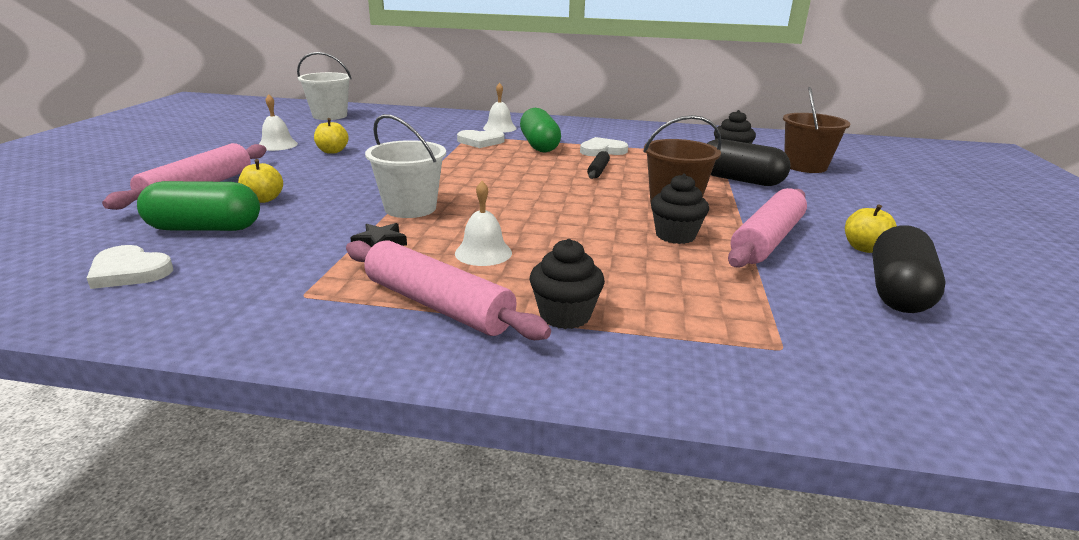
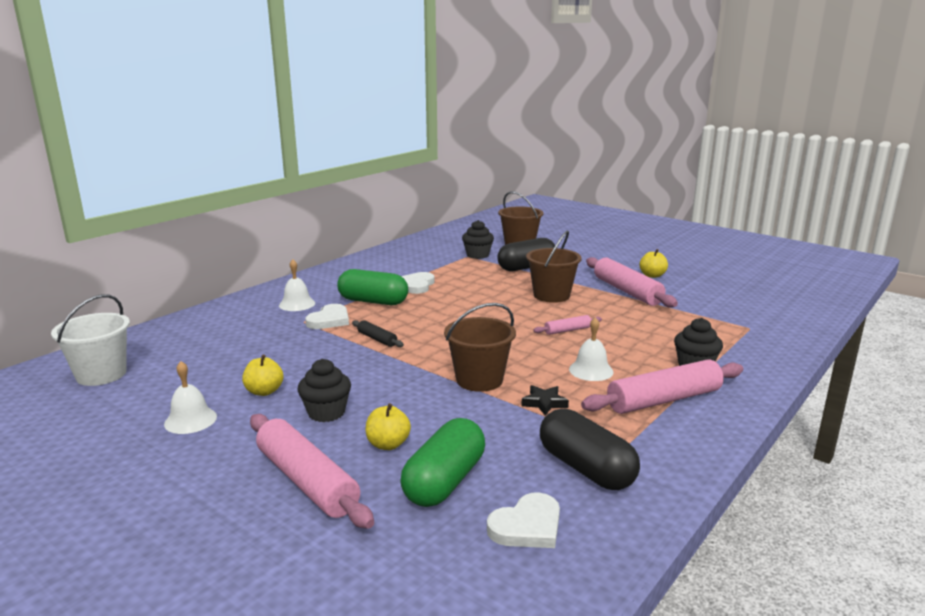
camera: 60 degrees left, 5 degrees down
white bucket [365,114,446,218] -> brown bucket [444,303,516,392]
black rolling pin [587,151,610,179] -> black rolling pin moved to [352,320,404,347]
black cupcake [651,174,709,244] -> black cupcake moved to [298,359,351,422]
black capsule [872,225,946,313] -> black capsule moved to [540,409,640,490]
none -> pink rolling pin [533,315,602,335]

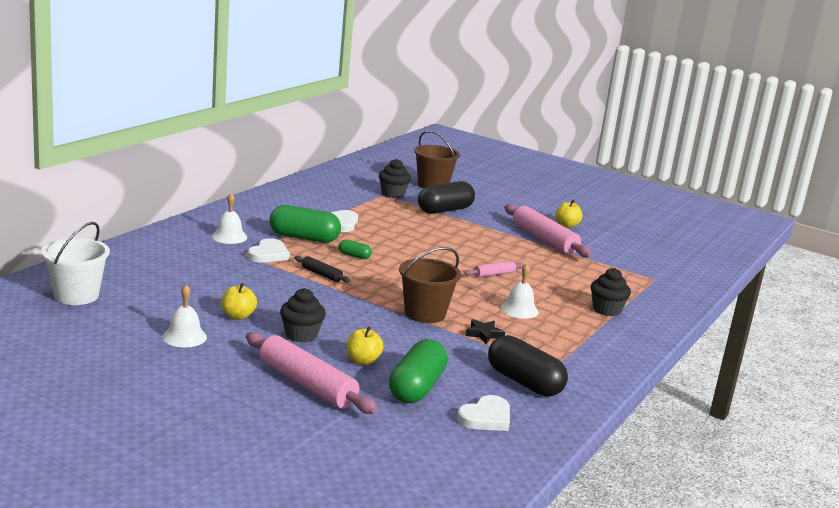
camera: 10 degrees left, 0 degrees up
brown bucket [526,231,582,303] -> none
pink rolling pin [581,359,743,414] -> none
none -> green capsule [339,239,372,259]

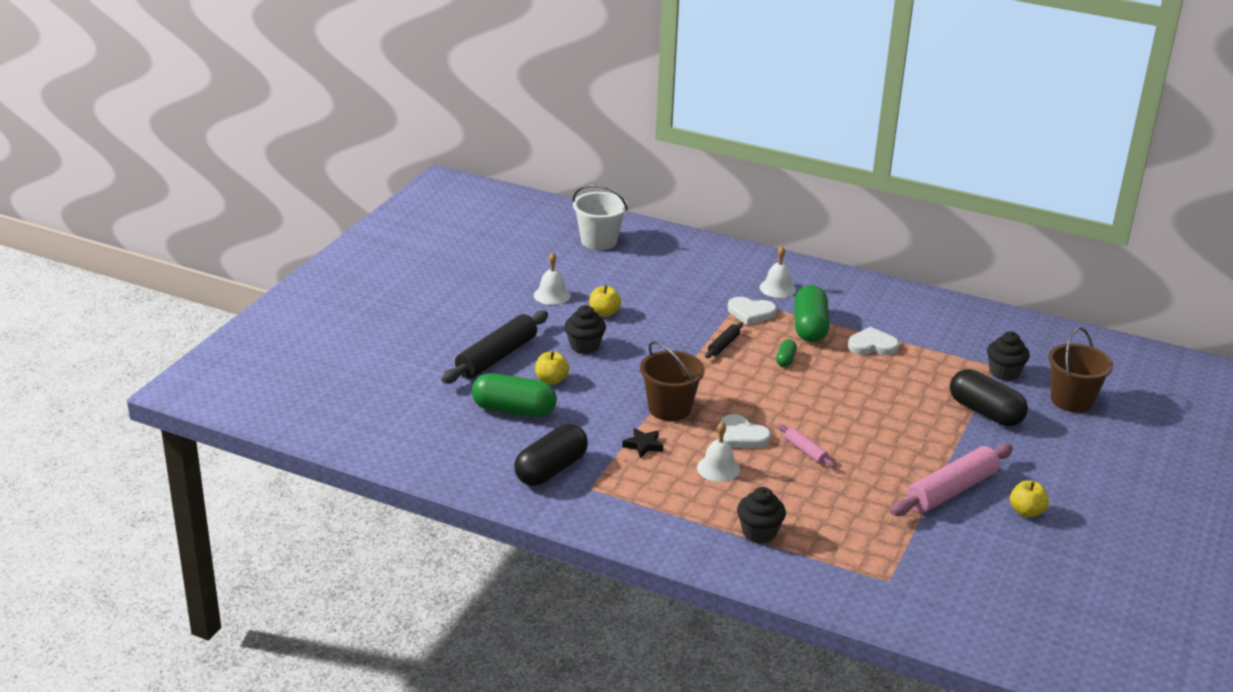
camera: 85 degrees right, 10 degrees up
pink rolling pin [246,332,378,414] -> black rolling pin [442,310,548,384]
white heart [457,395,510,431] -> white heart moved to [720,414,771,448]

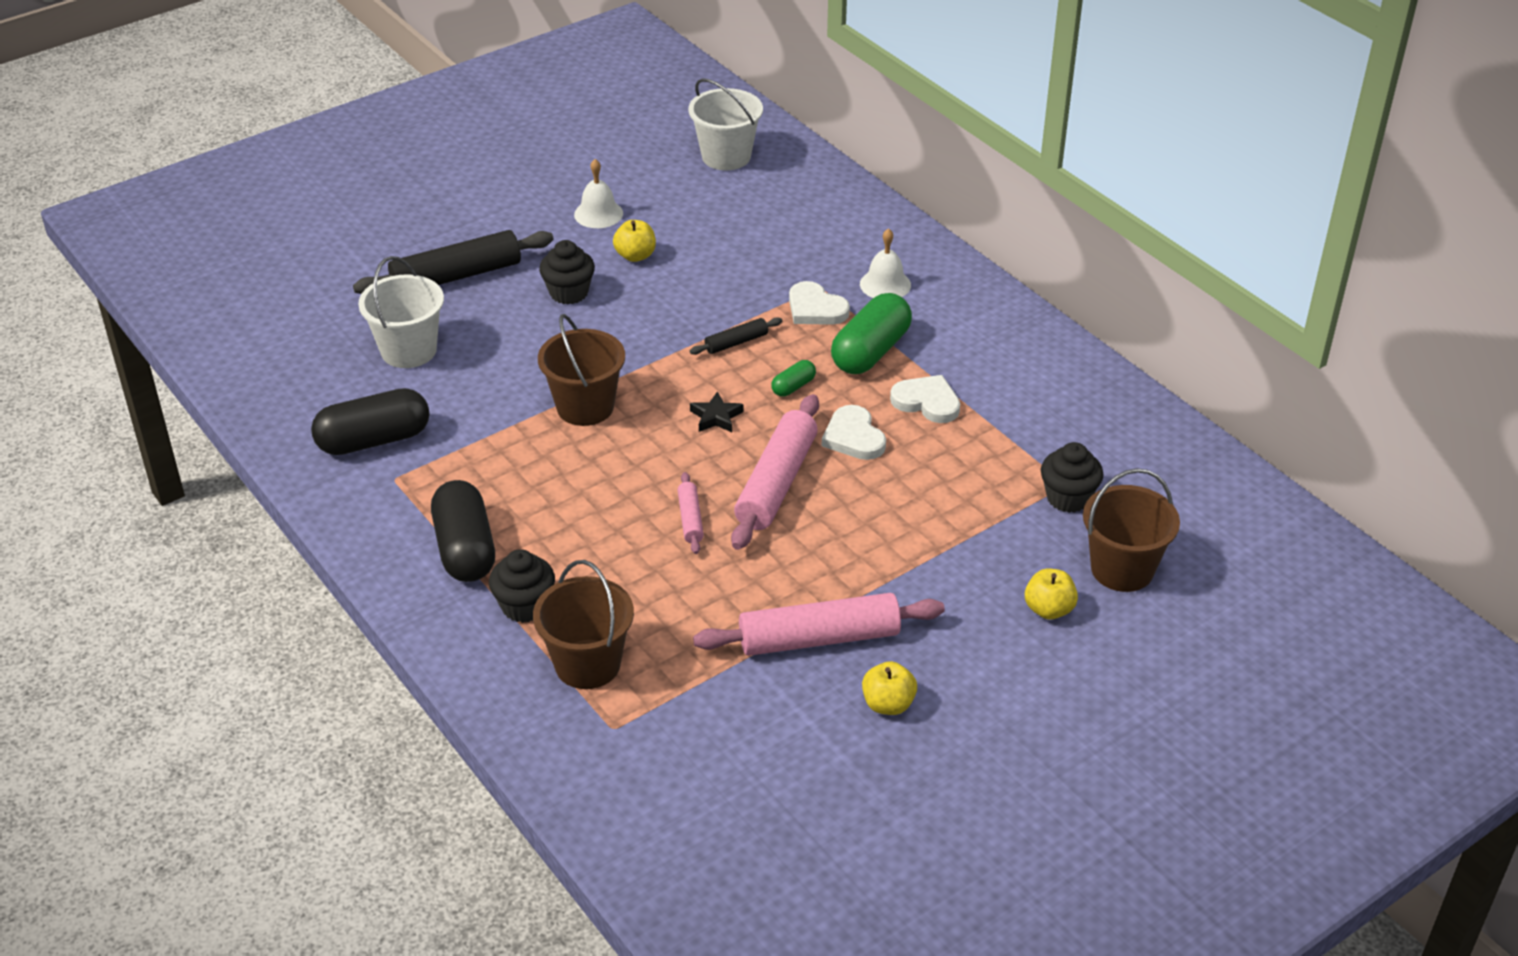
camera: 30 degrees right, 10 degrees up
green capsule [472,373,557,417] -> white bucket [358,256,444,368]
yellow apple [535,351,569,385] -> yellow apple moved to [1025,568,1078,620]
black star [622,428,663,458] -> black star moved to [690,391,743,432]
white bell [697,422,740,482] -> none
white heart [720,414,771,448] -> white heart moved to [822,405,886,460]
black capsule [950,369,1028,426] -> black capsule moved to [431,480,495,582]
none -> brown bucket [533,560,634,689]
none -> pink rolling pin [731,394,819,550]

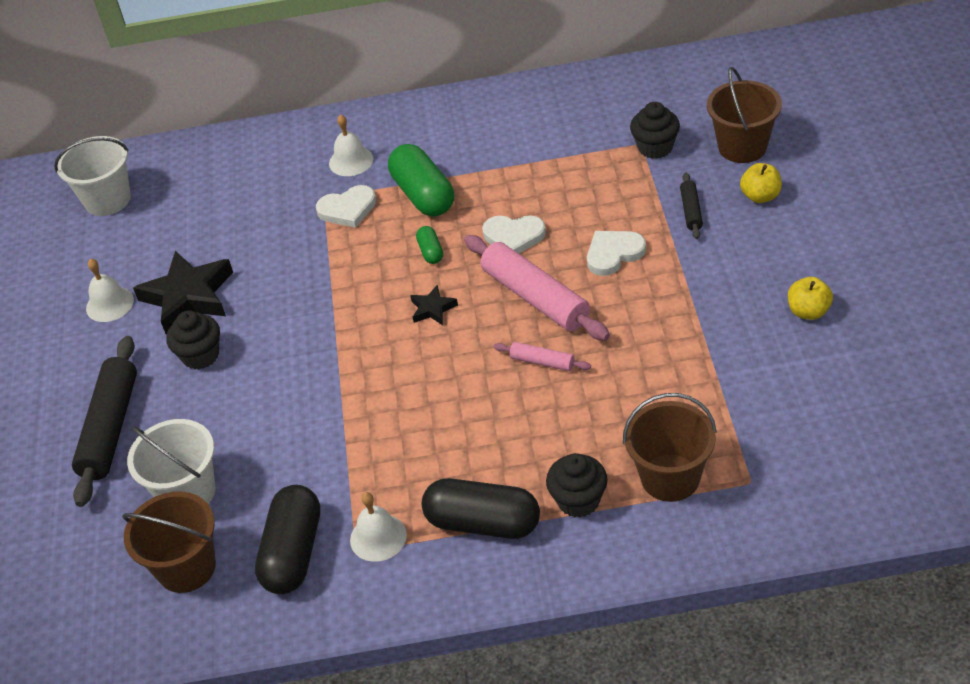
camera: 55 degrees left, 5 degrees up
brown bucket [538,314,625,426] -> brown bucket moved to [122,491,216,593]
yellow apple [613,220,656,262] -> black star [133,251,233,334]
black rolling pin [690,317,782,355] -> black rolling pin moved to [680,173,703,239]
pink rolling pin [693,593,945,656] -> none
white heart [890,375,960,423] -> white heart moved to [587,231,646,276]
none -> white bell [350,492,407,562]

